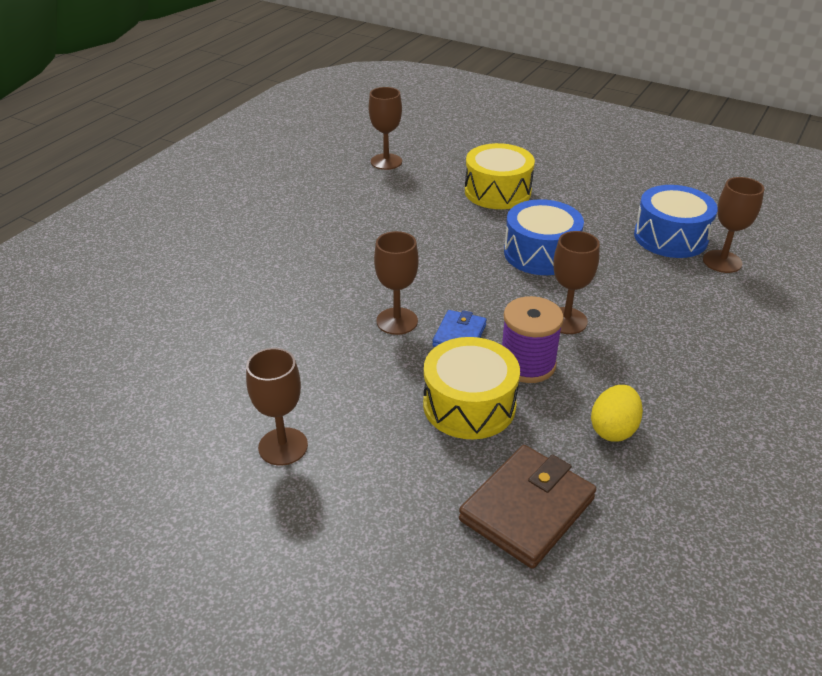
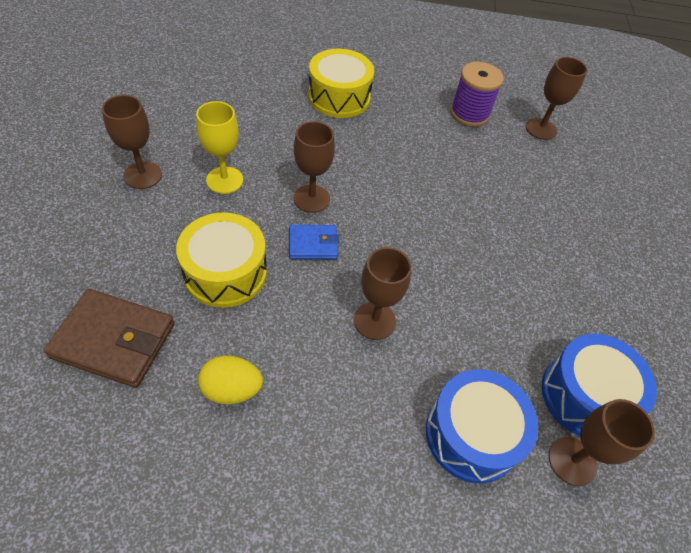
camera: 60 degrees right, 15 degrees up
yellow drum [465,143,535,209] -> yellow drum moved to [308,49,374,118]
purple spool [502,296,564,383] -> purple spool moved to [450,62,504,127]
blue drum [504,199,584,275] -> blue drum moved to [426,369,538,483]
none -> yellow goblet [196,101,243,194]

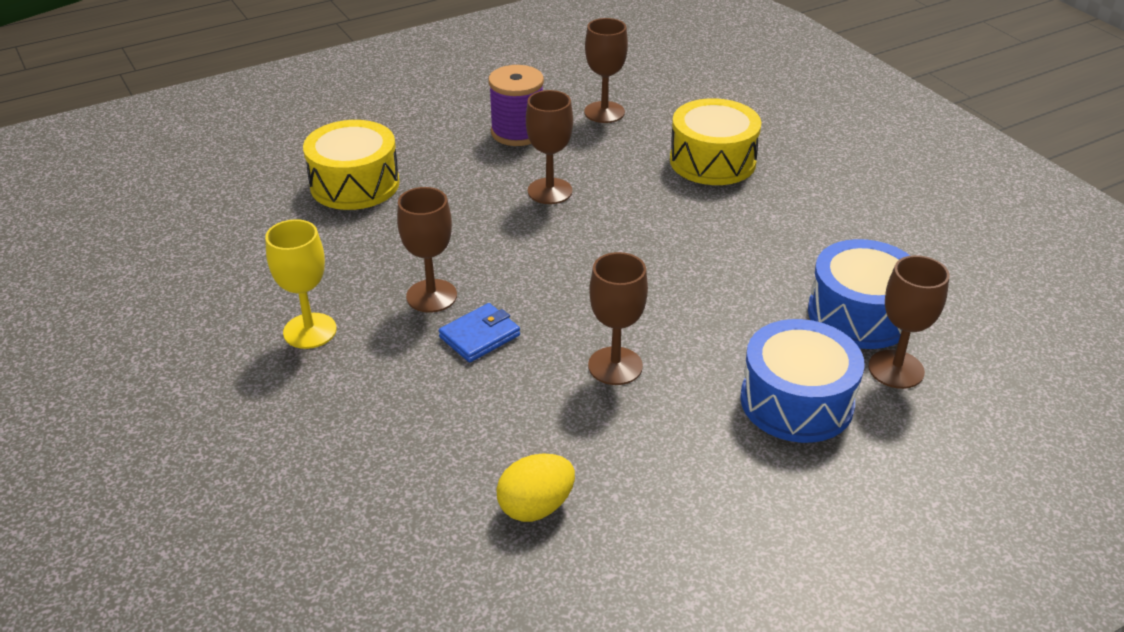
camera: 30 degrees left, 15 degrees down
brown wallet [43,289,174,388] -> none
brown goblet [102,95,162,189] -> brown goblet moved to [526,90,573,204]
yellow drum [176,212,267,308] -> yellow drum moved to [670,98,762,185]

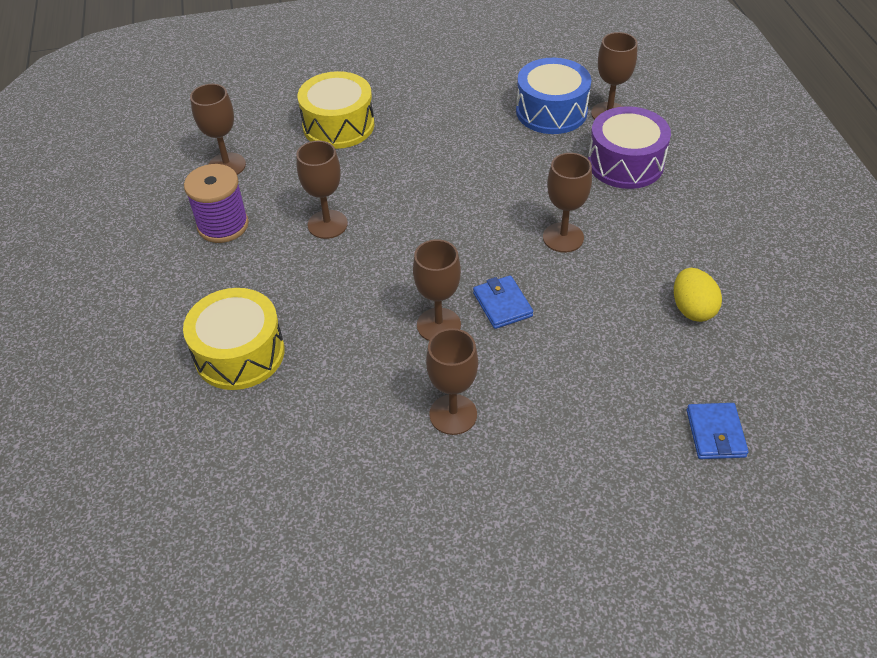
camera: 70 degrees left, 10 degrees up
yellow goblet [265,219,337,349] -> brown goblet [426,328,478,435]
blue drum [740,319,865,443] -> purple drum [588,106,671,189]
none -> blue wallet [687,403,749,459]

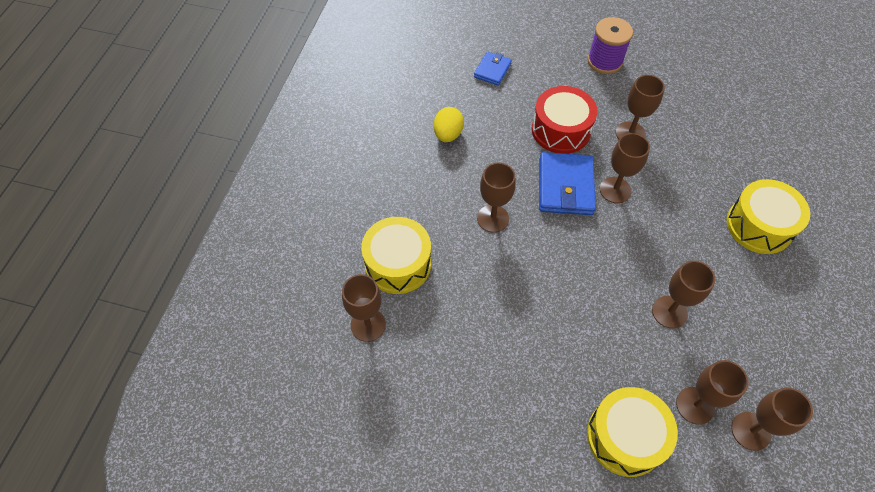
camera: 155 degrees left, 10 degrees up
purple spool [184,164,249,243] -> purple spool moved to [587,17,633,74]
blue wallet [473,275,533,329] -> blue wallet [539,152,596,215], size x1.74
blue drum [516,58,591,134] -> none
purple drum [588,106,671,189] -> yellow drum [361,217,431,294]
none -> red drum [532,86,597,154]
none -> brown goblet [676,360,749,425]

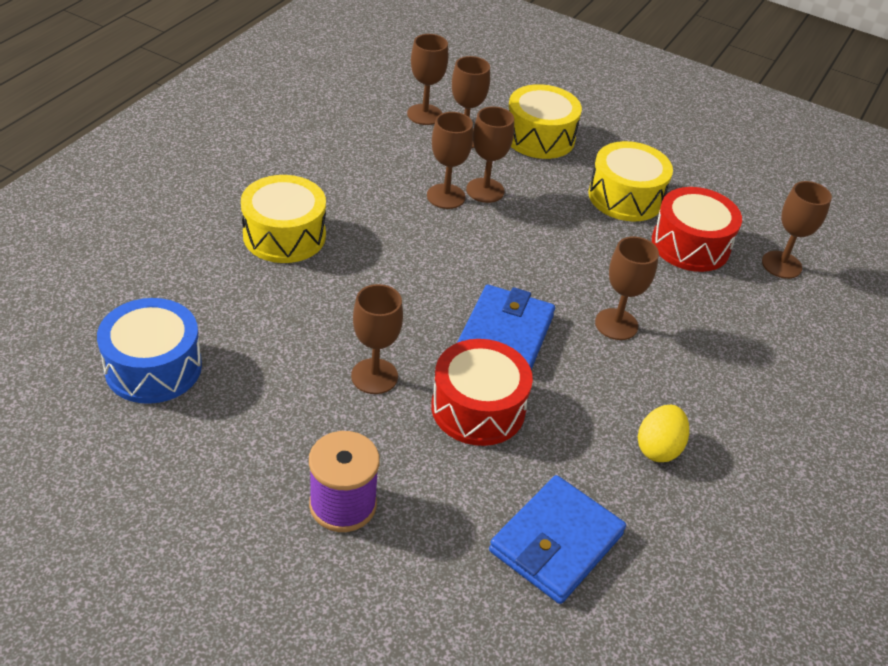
camera: 170 degrees left, 15 degrees down
yellow drum [361,217,431,294] -> yellow drum moved to [588,141,673,221]
blue wallet [474,51,512,85] -> blue wallet [489,475,626,604], size x1.74
brown goblet [600,133,650,203] -> brown goblet moved to [466,106,514,203]
none -> blue drum [97,298,202,404]
none -> red drum [652,187,742,272]

